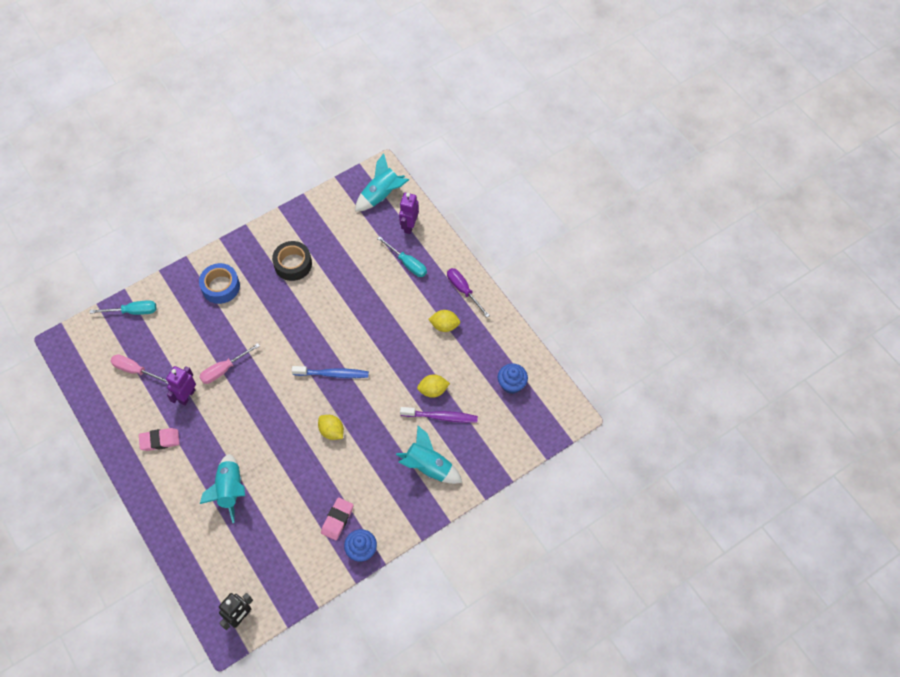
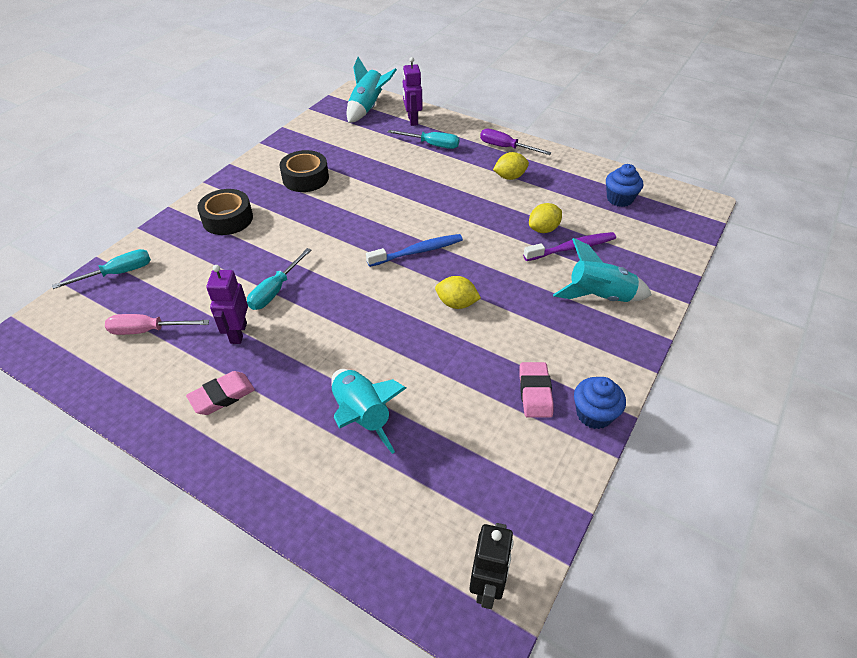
camera: 25 degrees left, 15 degrees down
blue tape [199,263,240,304] -> black tape [197,189,253,235]
pink screwdriver [199,343,260,384] -> turquoise screwdriver [247,248,311,310]

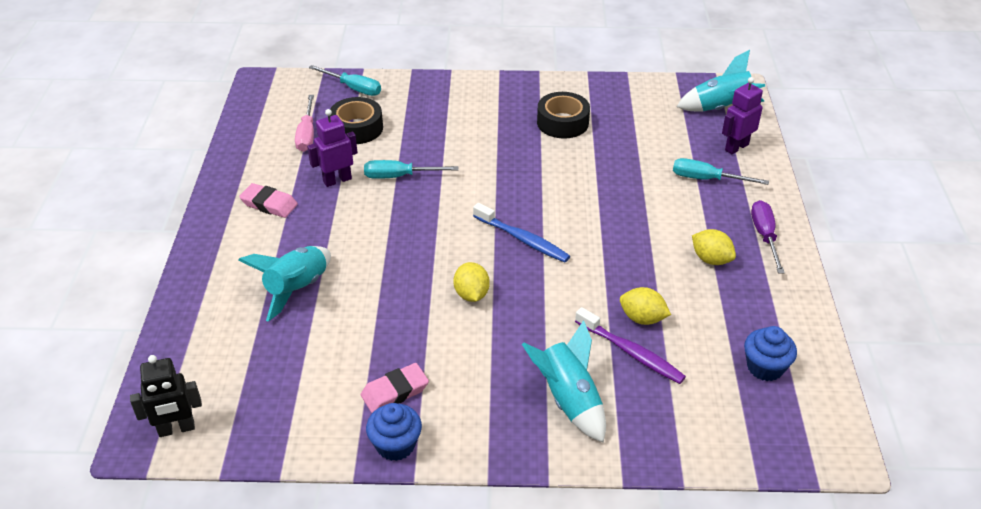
camera: 60 degrees right, 5 degrees down
pink screwdriver [105,314,209,335] -> pink screwdriver turned 150 degrees counterclockwise [295,95,314,152]
black tape [197,189,253,235] -> black tape moved to [330,97,383,144]
turquoise screwdriver [388,130,459,149] -> turquoise screwdriver turned 120 degrees clockwise [673,158,769,185]

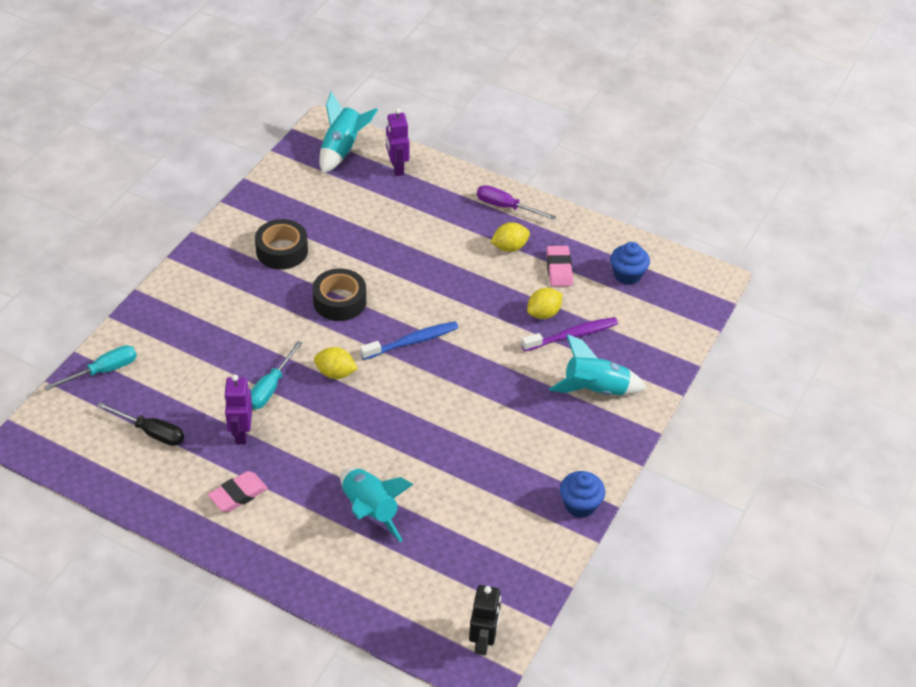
camera: 65 degrees left, 5 degrees up
pink screwdriver [295,95,314,152] -> black screwdriver [97,402,184,446]
black tape [330,97,383,144] -> black tape moved to [312,268,366,321]
pink eraser [361,363,429,413] -> pink eraser moved to [546,246,573,287]
yellow lemon [453,262,490,302] -> yellow lemon moved to [314,347,358,379]
turquoise screwdriver [673,158,769,185] -> none

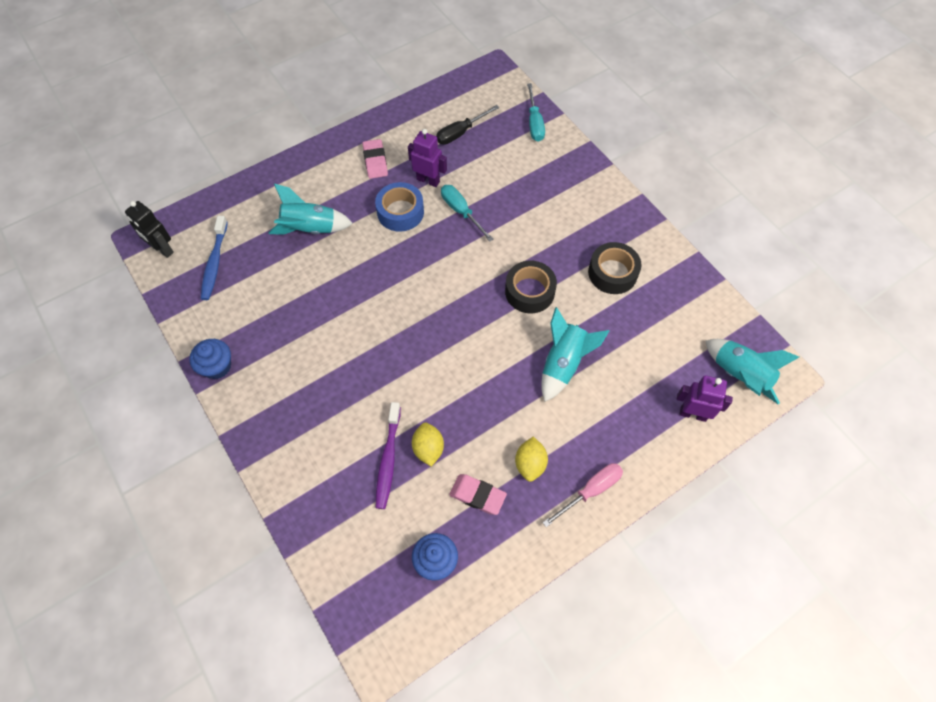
camera: 120 degrees right, 15 degrees up
yellow lemon [314,347,358,379] -> none
blue toothbrush [360,321,459,360] -> blue toothbrush moved to [201,216,228,300]
purple screwdriver [477,185,556,220] -> pink screwdriver [542,463,623,527]
turquoise rocket [549,334,646,396] -> turquoise rocket moved to [541,307,609,402]
none -> blue tape [375,182,424,232]

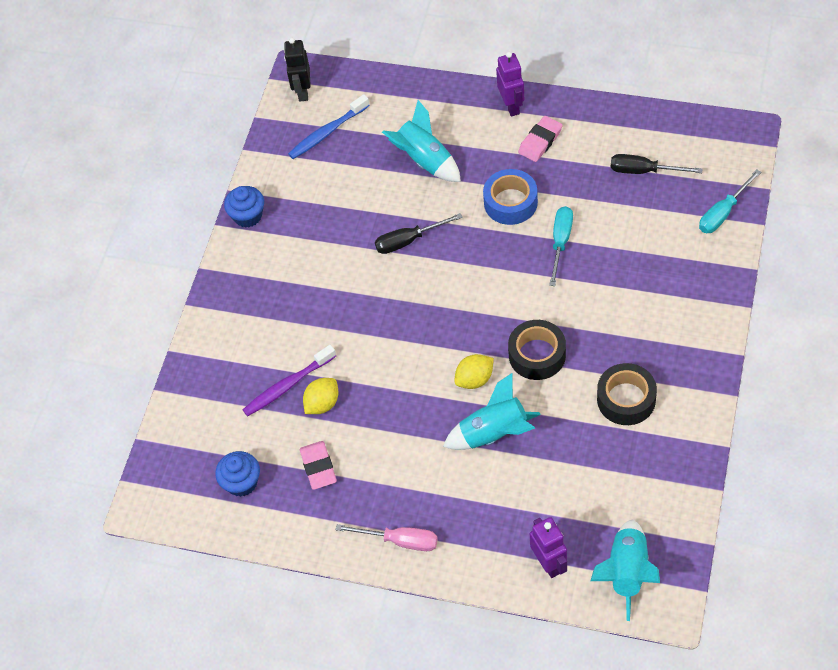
camera: 55 degrees right, 5 degrees down
purple robot [408,129,447,187] -> purple robot moved to [496,52,524,116]
yellow lemon [515,436,548,482] -> yellow lemon moved to [454,354,494,389]
none -> black screwdriver [375,213,462,254]

